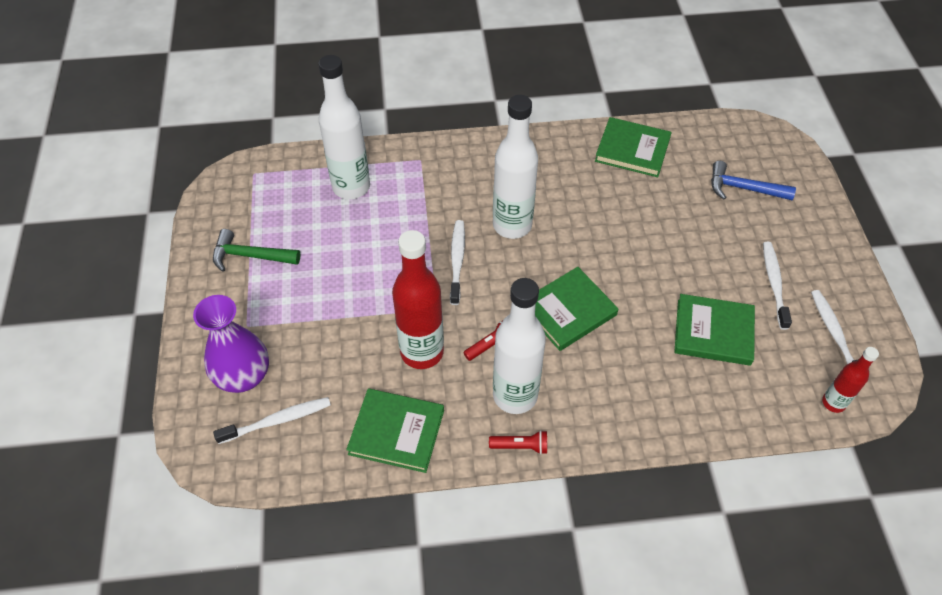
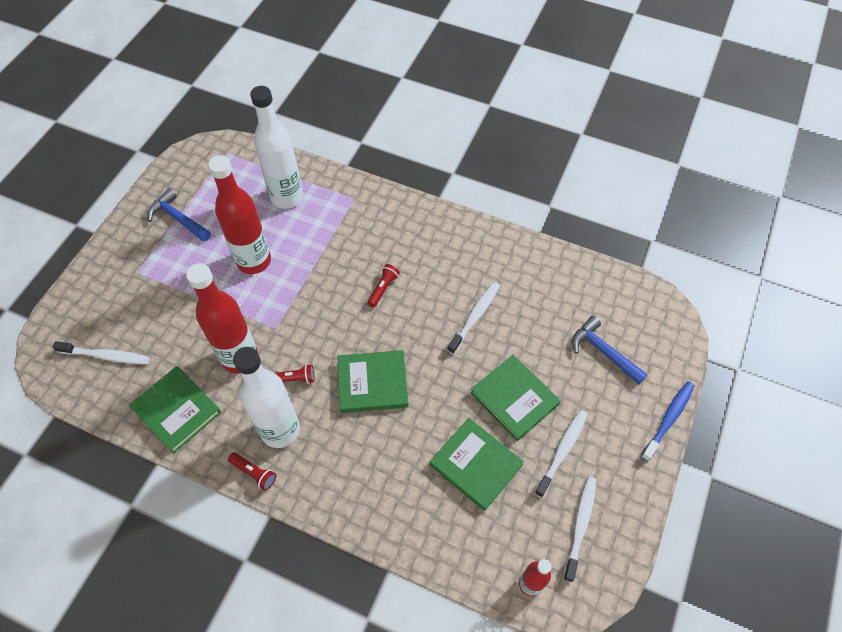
camera: 30 degrees right, 5 degrees up
purple vase [193,295,269,393] -> none
green hammer [213,229,301,272] -> blue hammer [147,188,211,242]
white toothbrush [450,220,465,305] -> white toothbrush moved to [447,282,500,354]
white bottle [493,95,538,239] -> red flashlight [367,264,400,307]
green book [595,117,672,177] -> green book moved to [470,355,561,441]
none -> red bottle [208,155,271,274]
none -> blue toothbrush [641,381,695,462]

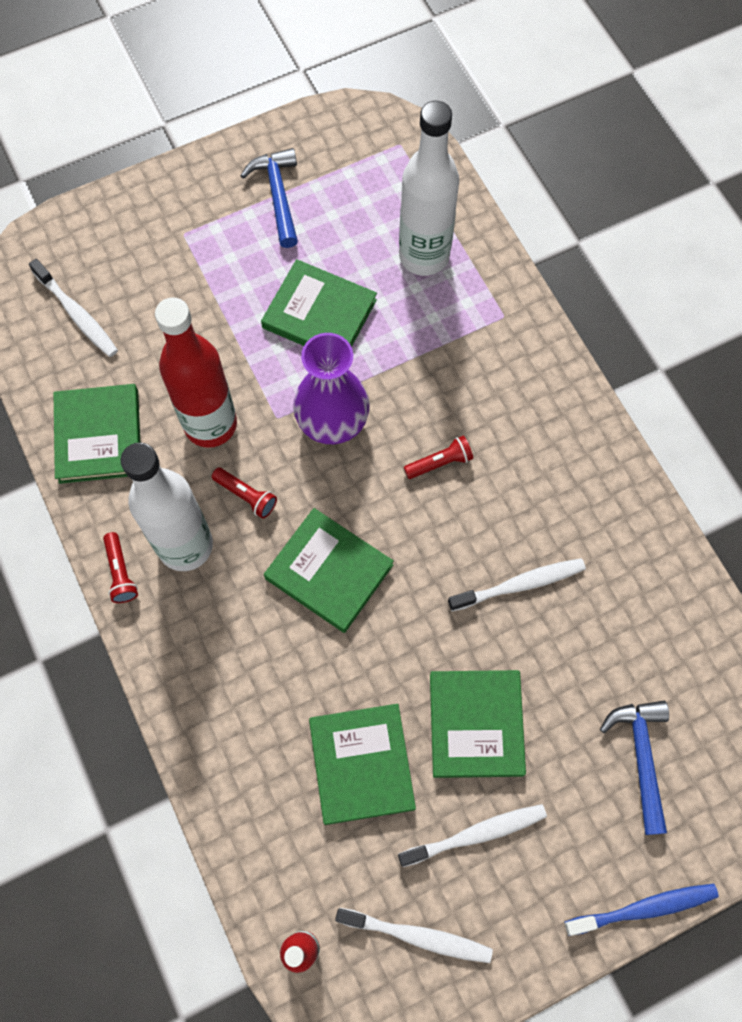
camera: 40 degrees right, 10 degrees up
red bottle [208,155,271,274] -> green book [261,259,377,347]
white toothbrush [563,476,597,582] -> white toothbrush turned 45 degrees clockwise [335,908,493,963]
none -> purple vase [293,333,370,444]

